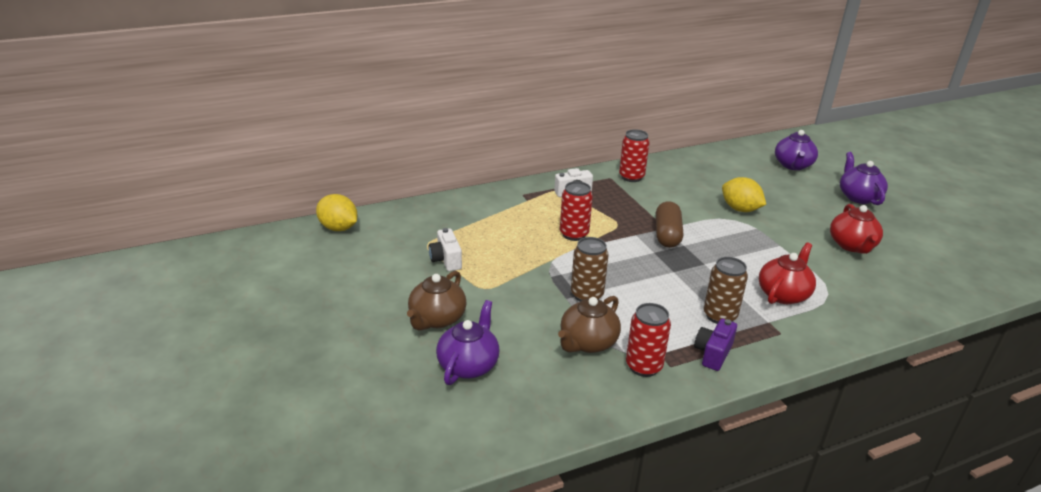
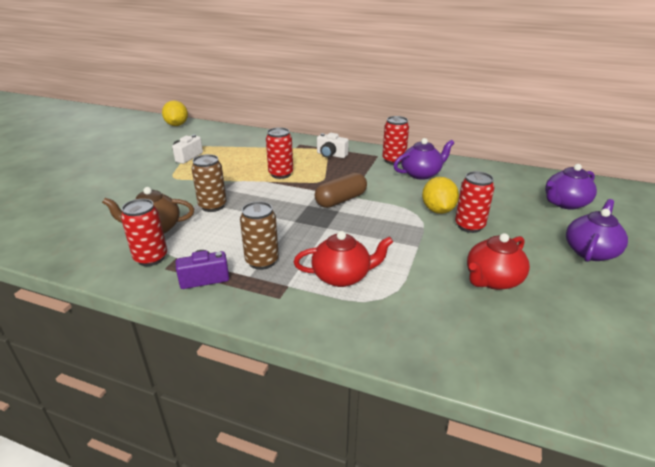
camera: 45 degrees right, 0 degrees up
brown teapot [407,271,467,331] -> none
purple teapot [436,300,500,385] -> purple teapot moved to [393,138,454,180]
none -> red can [455,171,494,233]

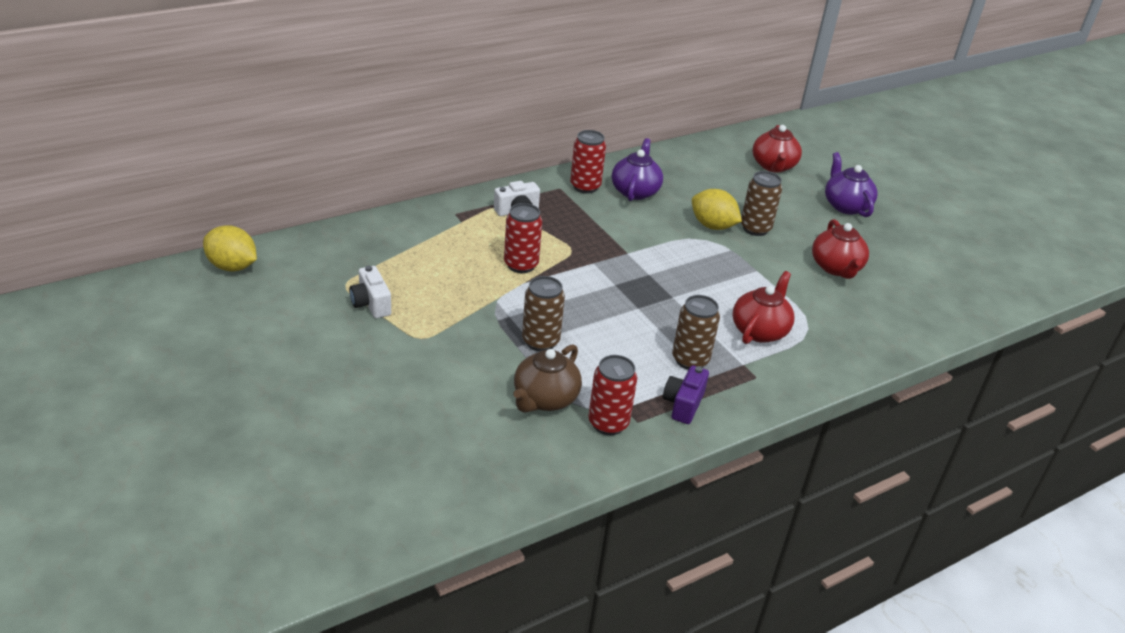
camera: 55 degrees left, 5 degrees up
brown capsule [315,172,367,208] -> none
red can [455,171,494,233] -> brown can [741,171,782,236]
purple teapot [545,164,597,210] -> red teapot [752,125,802,173]

